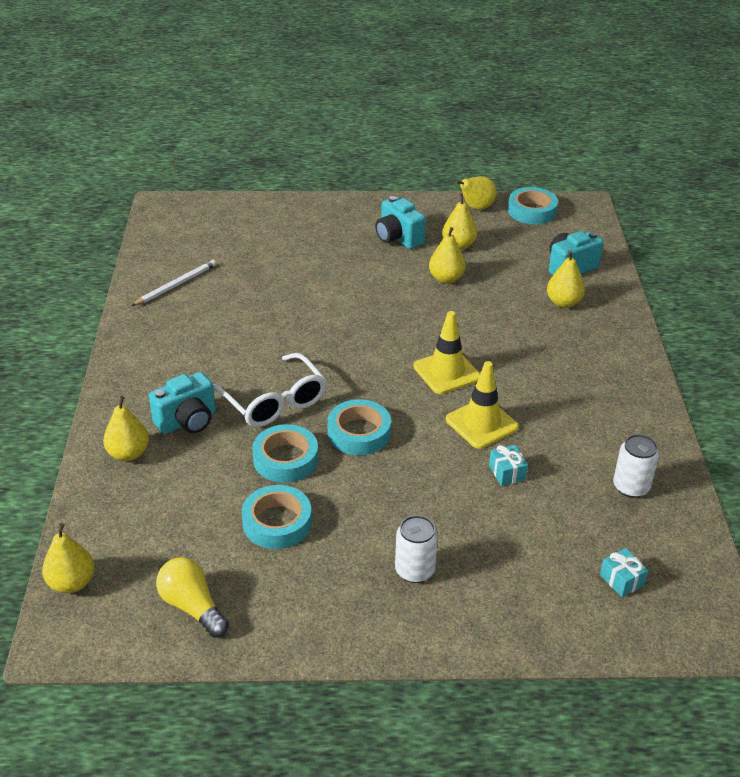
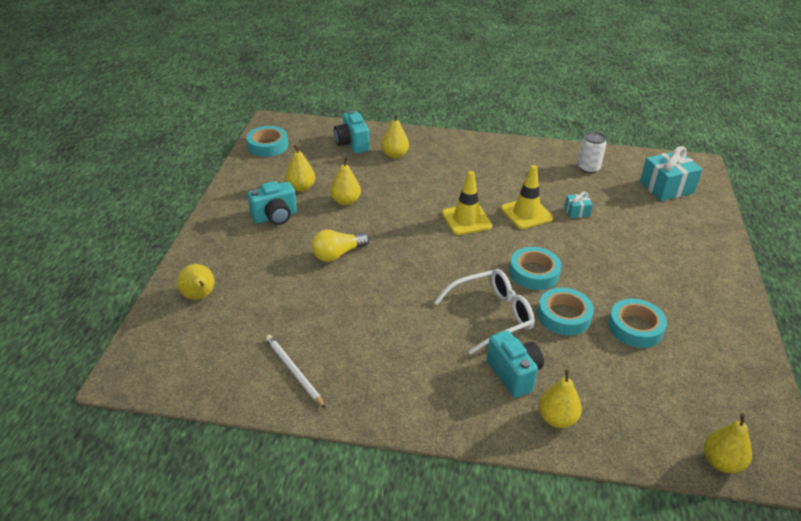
camera: 80 degrees left, 0 degrees up
yellow light bulb [156,557,229,638] -> yellow light bulb moved to [312,230,369,262]
white can [395,515,438,583] -> none
yellow pear [456,176,496,210] -> yellow pear moved to [177,264,214,300]
turquoise gift [600,548,648,597] -> turquoise gift [640,146,703,201], size x2.03

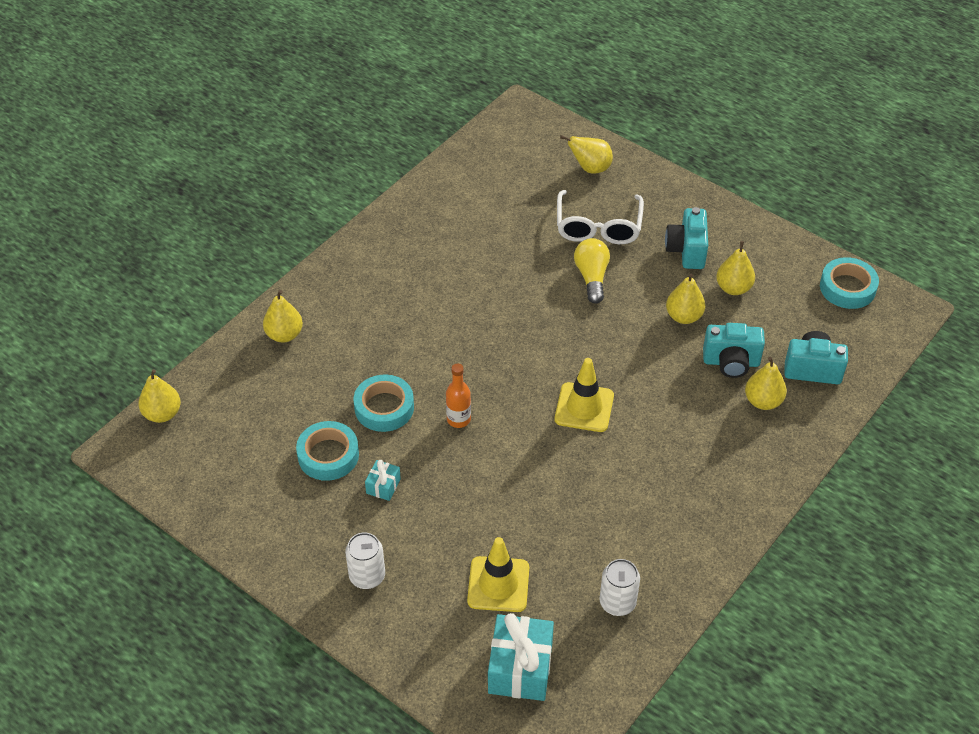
camera: 120 degrees right, 10 degrees up
white pencil [266,335,326,409] -> none
white glasses [434,269,535,355] -> white glasses moved to [557,190,644,244]
turquoise camera [486,330,544,398] -> turquoise camera moved to [703,323,765,378]
yellow traffic cone [501,165,553,229] -> yellow traffic cone moved to [467,537,529,612]
turquoise tape [509,247,562,290] -> orange bottle [446,363,471,428]
turquoise gift [564,192,593,218] -> turquoise gift moved to [365,460,401,501]
none -> white can [345,533,385,589]

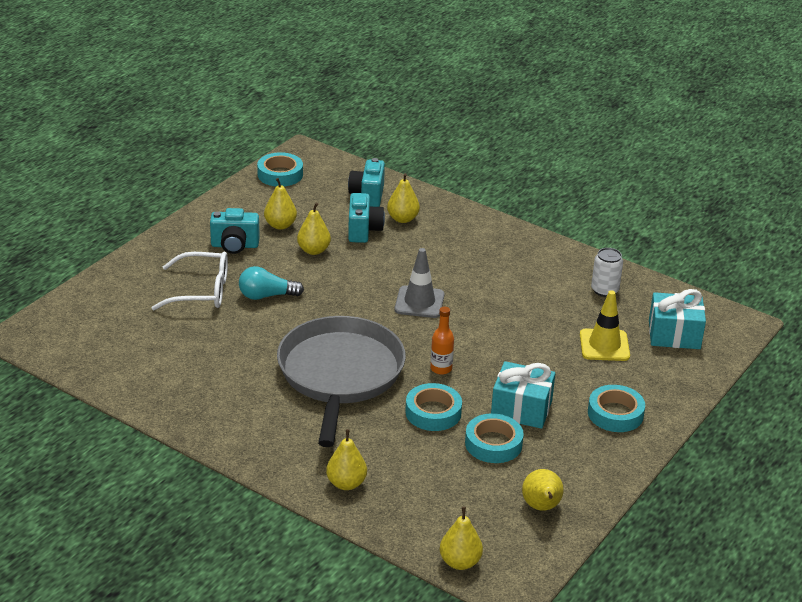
camera: 95 degrees left, 15 degrees down
white can [345,533,385,589] -> turquoise tape [588,385,645,432]
turquoise gift [365,460,401,501] -> turquoise gift [491,361,555,429], size x2.03
yellow traffic cone [555,358,614,432] -> grey traffic cone [395,248,445,318]
yellow pear [560,135,613,174] -> yellow pear moved to [522,469,564,511]
yellow light bulb [574,238,610,304] -> turquoise light bulb [239,266,304,300]
none -> grey pan [277,316,406,447]

